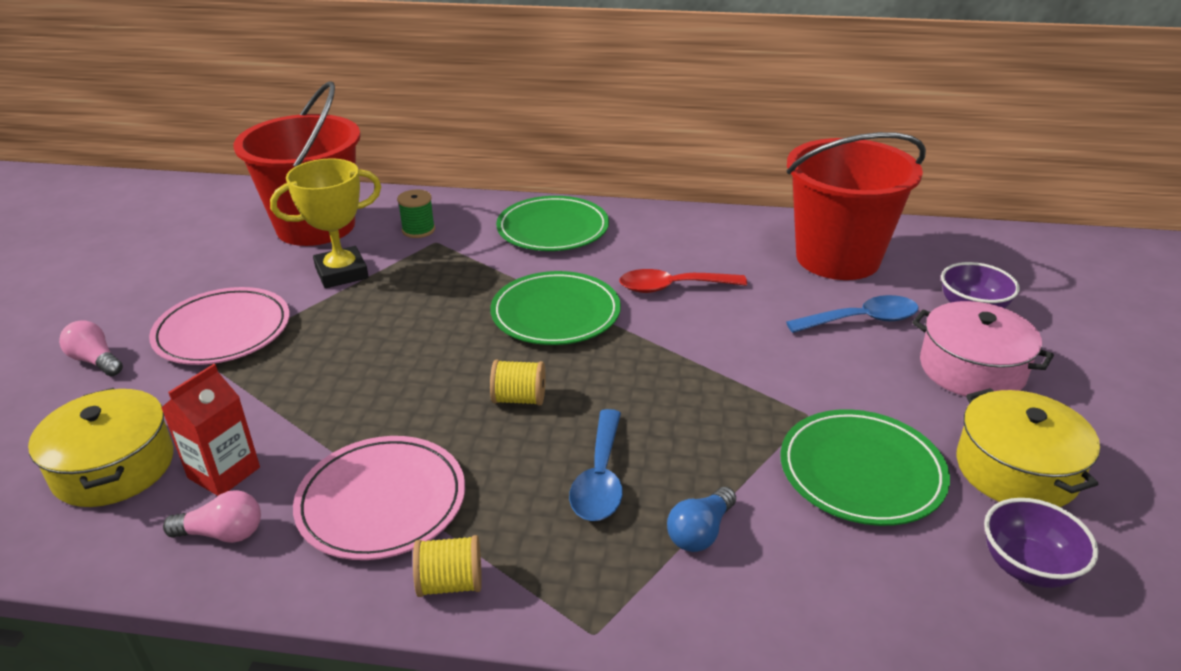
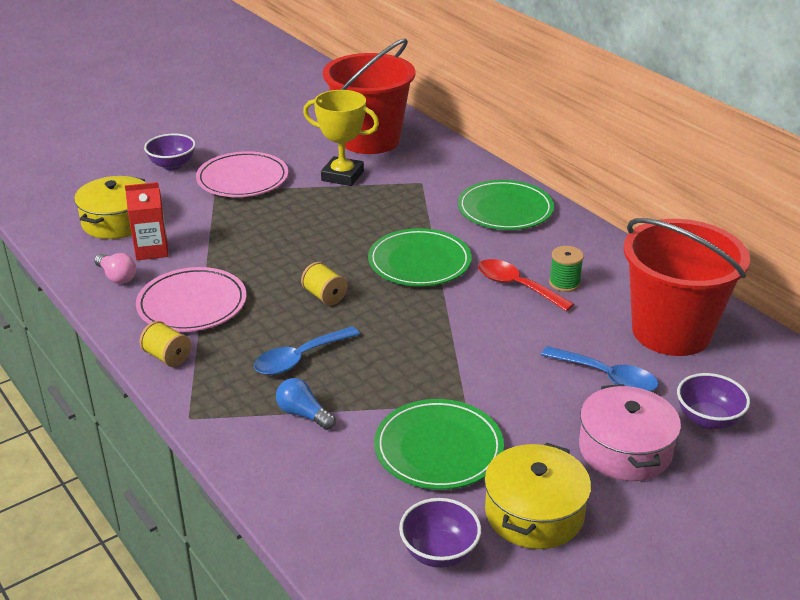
camera: 45 degrees right, 0 degrees up
pink light bulb [59,320,123,376] -> purple bowl [144,133,196,170]
green spool [397,190,435,238] -> green spool moved to [549,246,584,292]
blue light bulb [667,487,736,552] -> blue light bulb turned 45 degrees clockwise [276,378,336,430]

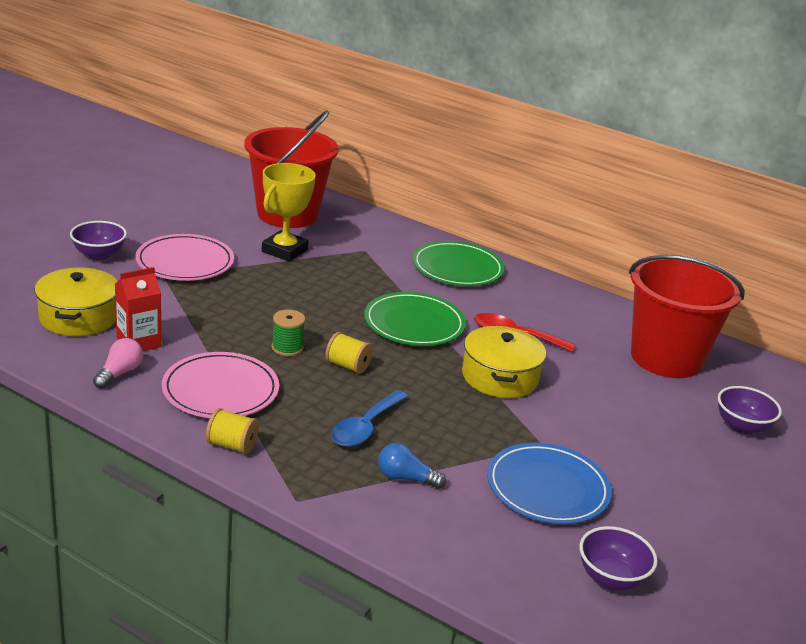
camera: 25 degrees left, 5 degrees down
pink light bulb [94,253,136,284] -> pink light bulb turned 90 degrees counterclockwise [93,338,143,389]
yellow trophy [303,90,379,186] -> yellow trophy turned 60 degrees counterclockwise [262,163,316,262]
green plate [374,399,504,490] -> blue plate [487,443,612,524]
yellow pot [484,442,591,549] -> yellow pot moved to [462,326,546,398]
blue spoon [541,346,658,392] -> none
green spool [549,246,584,292] -> green spool moved to [272,309,306,356]
pink pot [579,384,681,481] -> none

